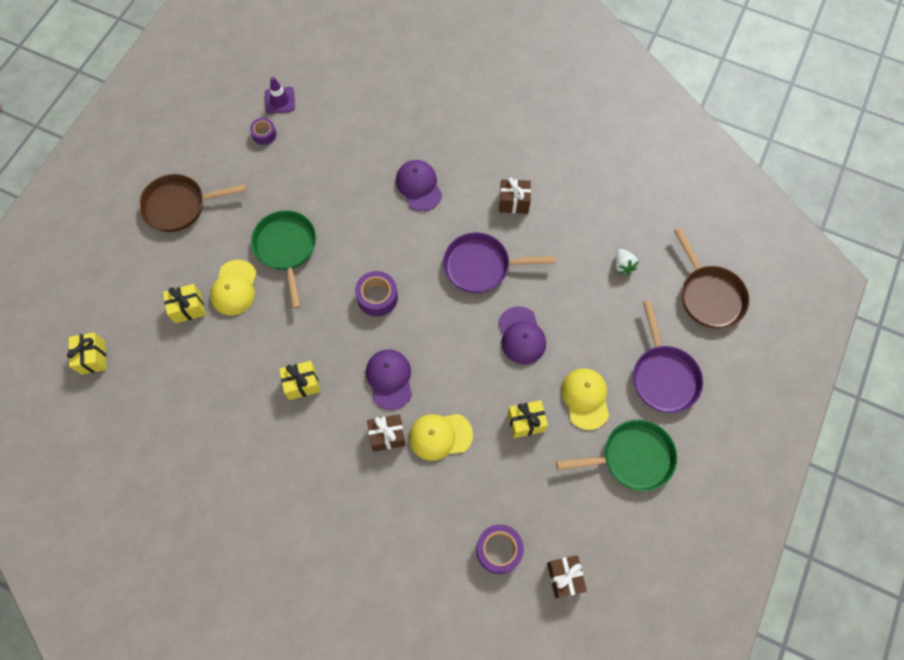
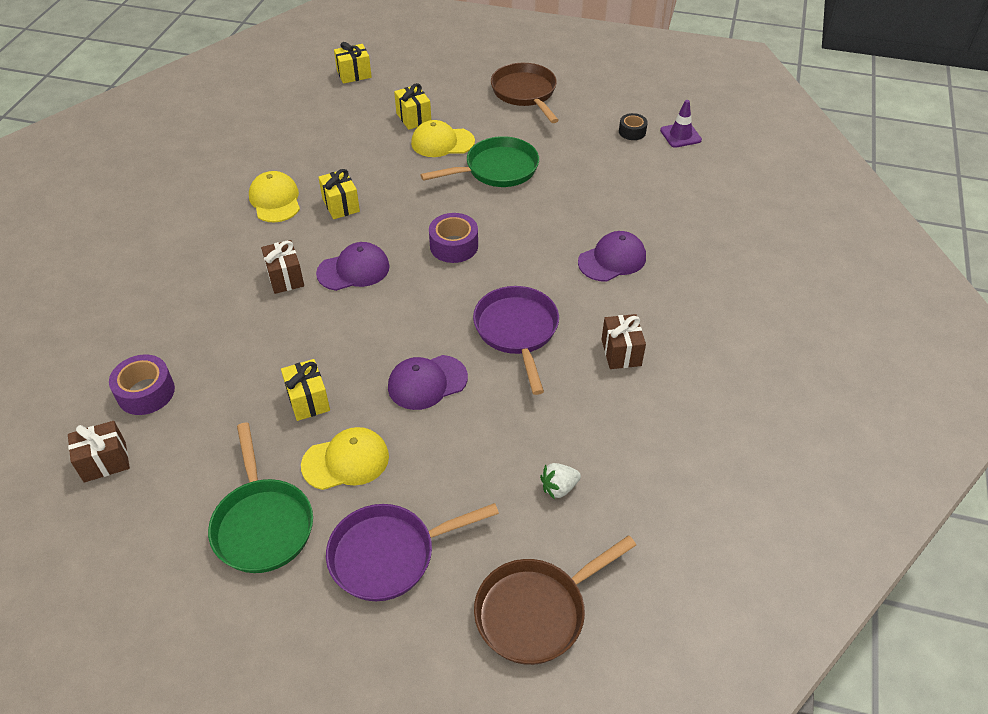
camera: 80 degrees right, 20 degrees down
purple tape [250,118,277,145] -> black tape [619,113,648,140]
yellow cap [409,414,473,461] -> yellow cap moved to [249,171,300,222]

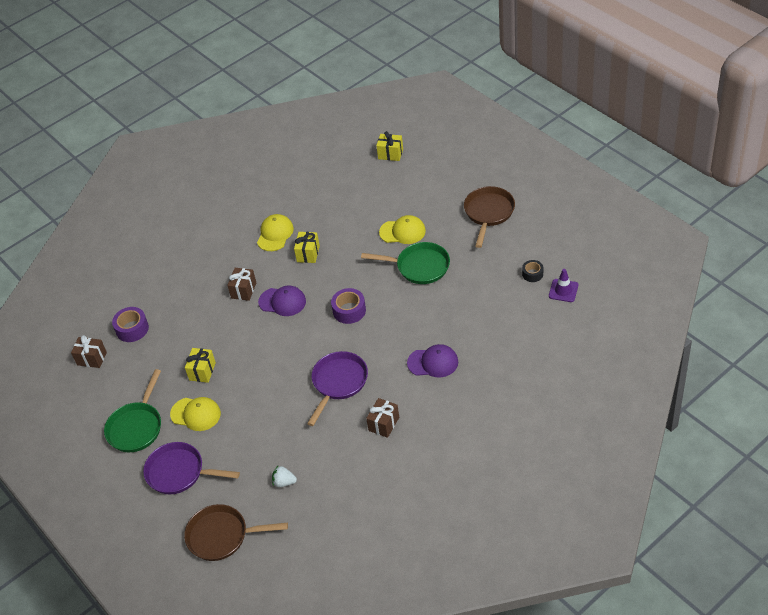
camera: 40 degrees right, 0 degrees up
purple cap [388,355,468,410] -> none
yellow gift [394,83,431,130] -> none
yellow cap [411,120,475,157] -> yellow cap turned 150 degrees clockwise [379,215,426,244]

